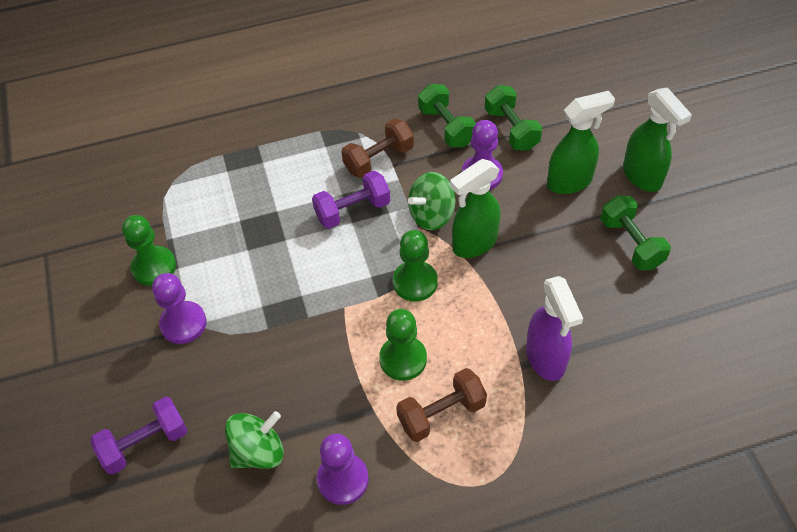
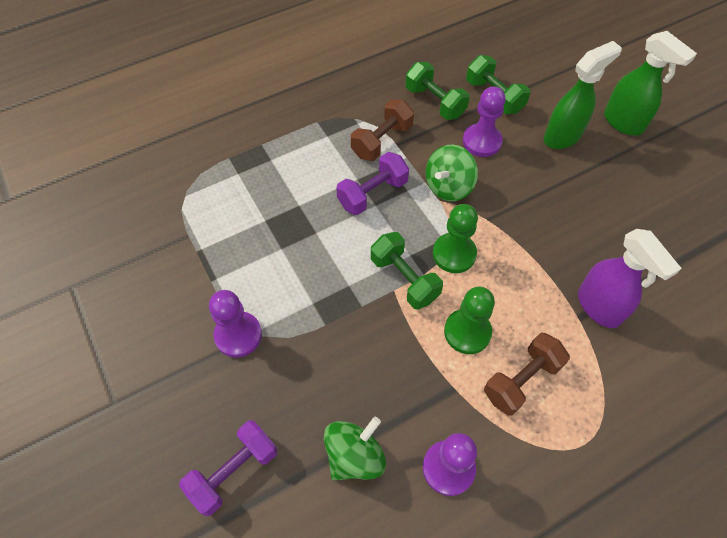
camera: 15 degrees left, 5 degrees up
green pawn [122,215,176,286] -> none
green spray bottle [450,159,501,258] -> none
green dumbbell [600,196,671,270] -> green dumbbell moved to [371,232,443,309]

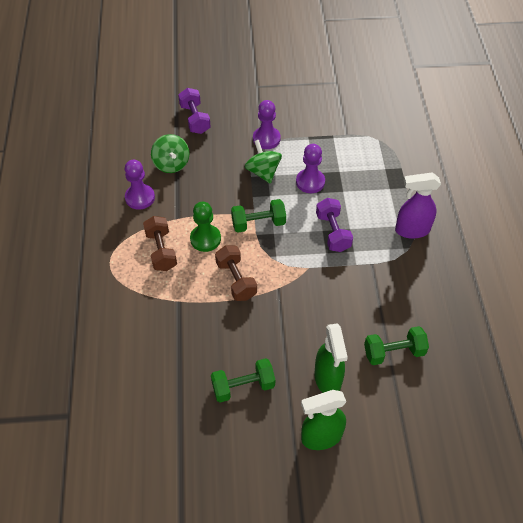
camera: 115 degrees right, 5 degrees down
brown dumbbell [351,99,414,161] -> brown dumbbell moved to [215,246,257,301]
green dumbbell [405,62,470,120] -> green dumbbell moved to [211,358,275,403]
green spinning top [426,145,478,201] -> green spinning top moved to [245,140,282,184]
green pawn [433,204,478,273] -> none
purple pawn [463,87,506,157] -> purple pawn moved to [296,144,325,193]
purple spray bottle [578,229,682,328] -> purple spray bottle moved to [395,172,441,239]

